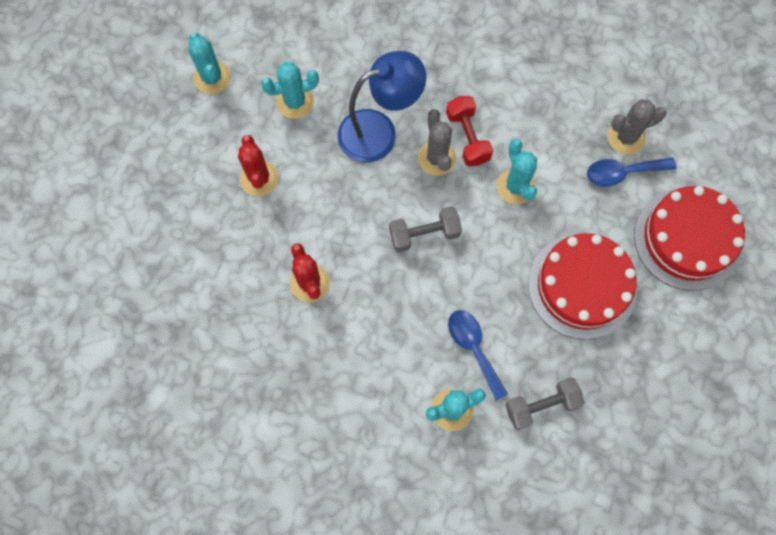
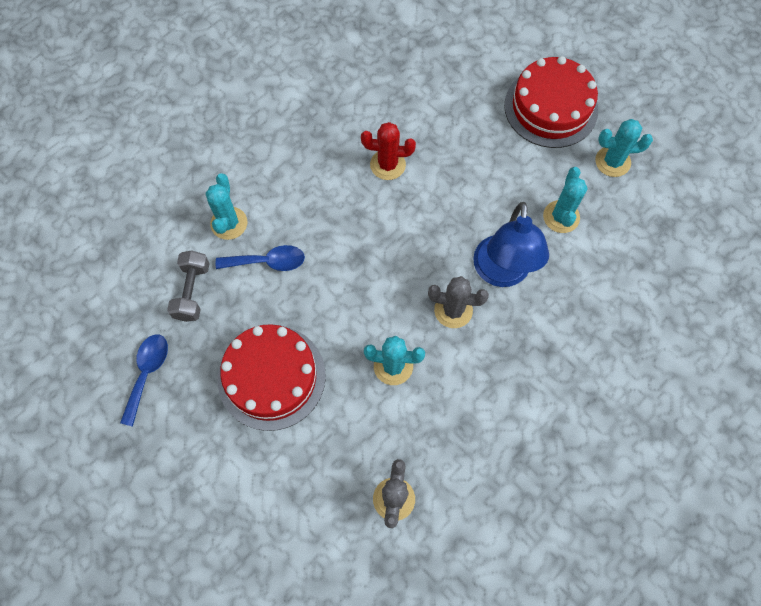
camera: 115 degrees right, 5 degrees down
red cactus [238,135,279,196] -> none
grey dumbbell [389,206,462,252] -> none
red dumbbell [446,96,493,166] -> none
blue spoon [587,157,676,187] -> blue spoon moved to [120,334,168,427]
red cake [634,186,745,291] -> red cake moved to [504,56,598,148]

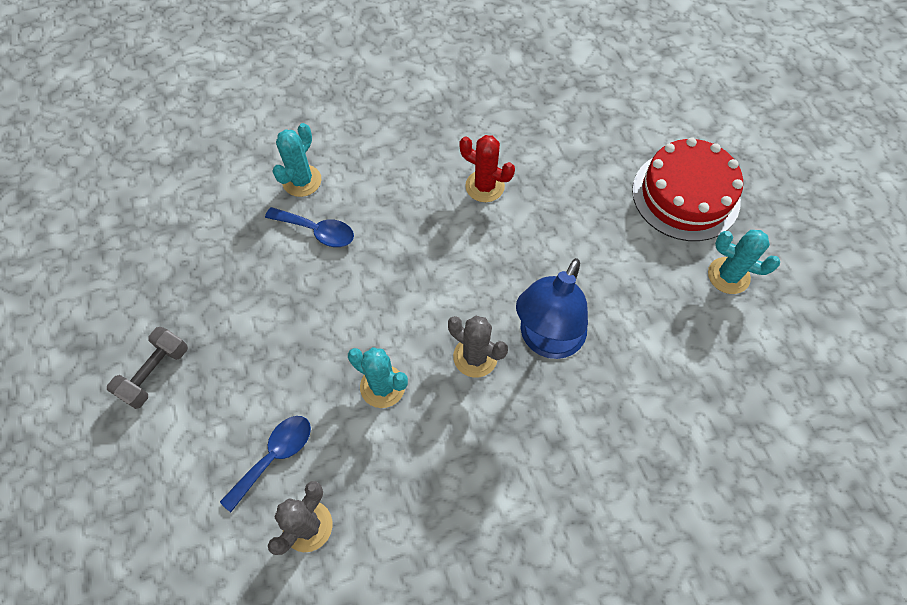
camera: 25 degrees right, 5 degrees down
blue spoon [120,334,168,427] -> blue spoon moved to [220,416,311,512]
grey dumbbell [167,250,210,322] -> grey dumbbell moved to [107,327,188,409]
red cake [218,324,326,431] -> none
turquoise cactus [543,167,587,233] -> none

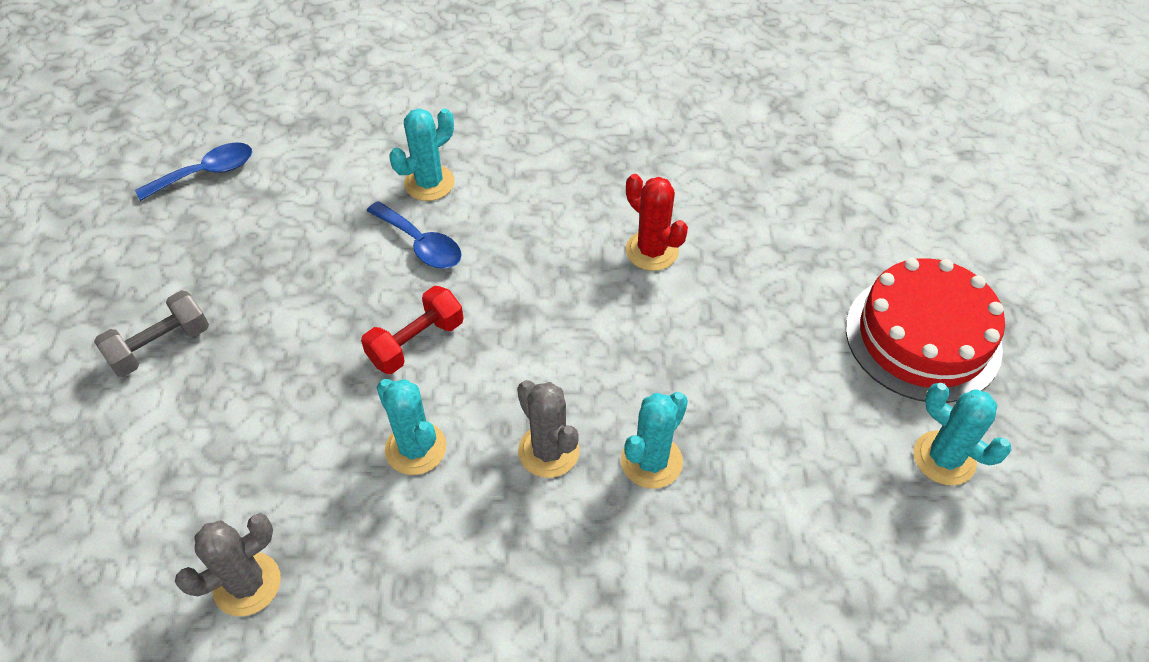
camera: 20 degrees right, 10 degrees down
blue spoon [220,416,311,512] -> blue spoon moved to [135,142,252,201]
blue lamp [516,258,588,359] -> turquoise cactus [621,392,688,489]
none -> red dumbbell [361,286,464,374]

